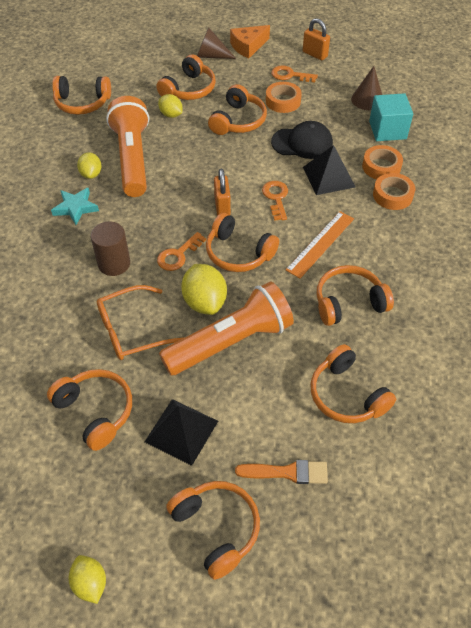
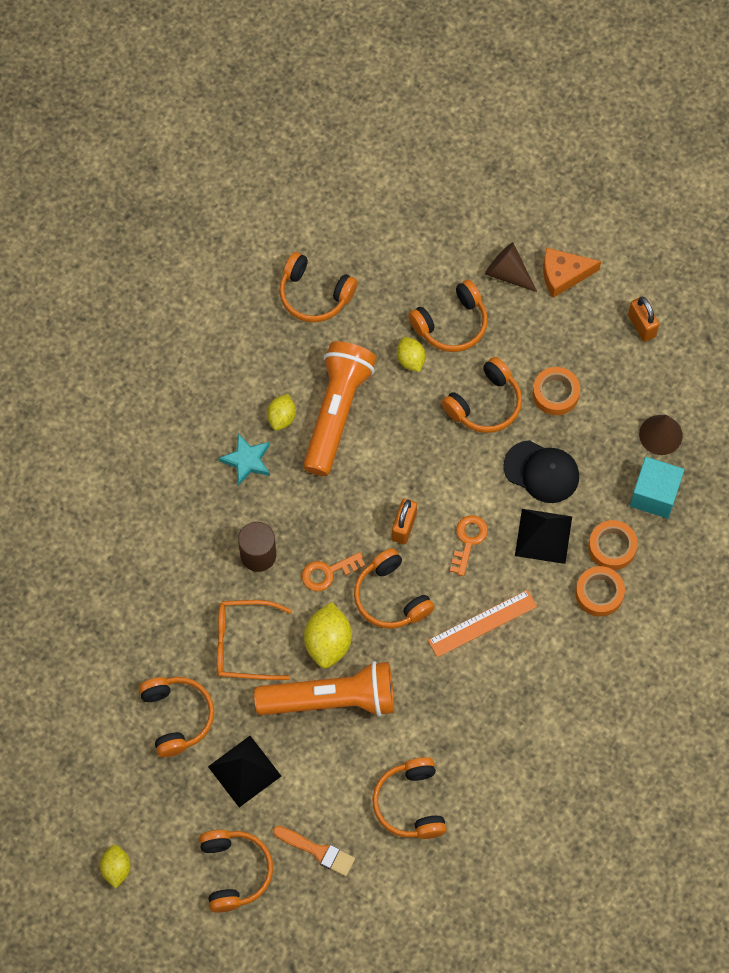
camera: 25 degrees right, 15 degrees up
orange key [271,65,318,83] -> none
orange headphones [317,265,394,326] -> none

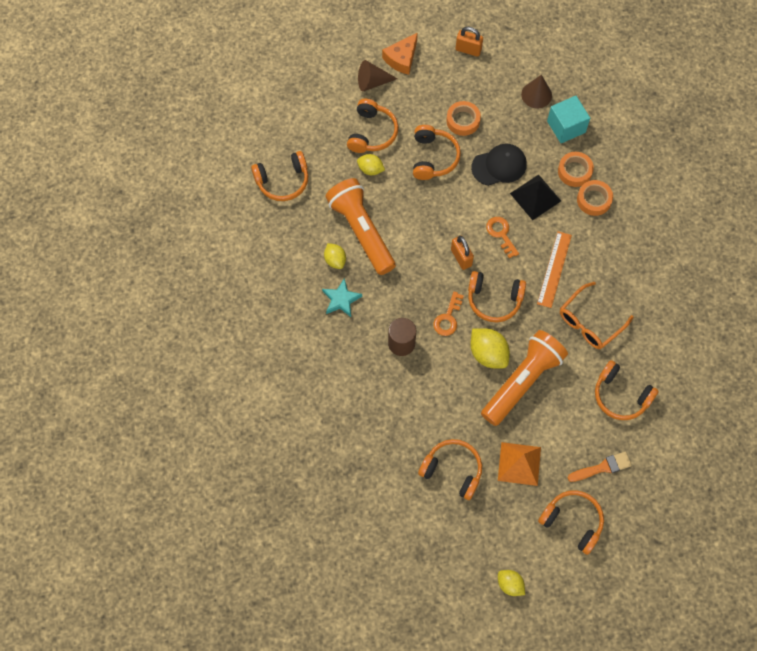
camera: 45 degrees left, 0 degrees up
black pyramid [208,736,281,807] -> orange pyramid [498,442,541,486]
orange glasses [217,600,292,680] -> orange glasses moved to [560,282,634,349]

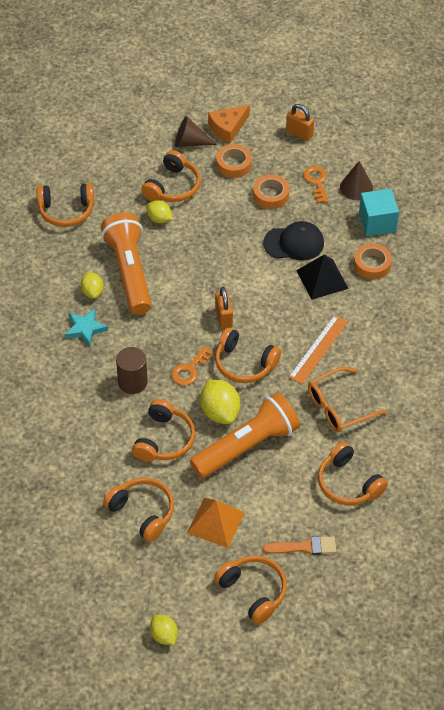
camera: 15 degrees right, 15 degrees down
orange headphones [413,125,461,180] -> orange headphones moved to [132,399,195,462]
orange key [486,217,519,259] -> orange key moved to [303,166,329,203]
orange tape [577,180,613,216] -> orange tape moved to [216,144,252,178]

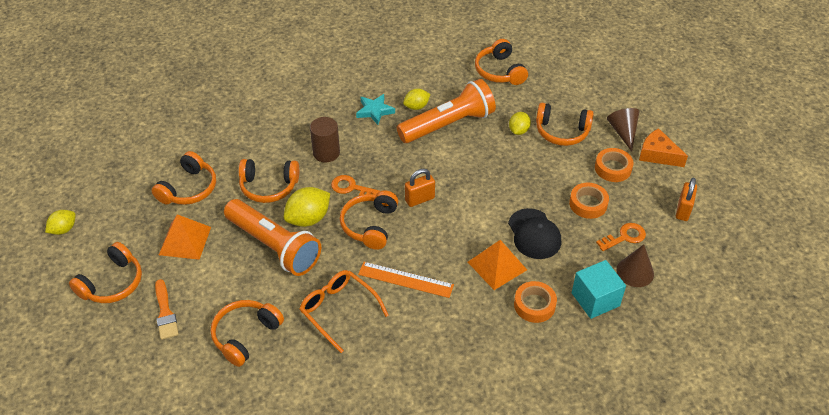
camera: 75 degrees right, 5 degrees down
black pyramid [296,255,348,300] -> orange pyramid [468,240,527,290]

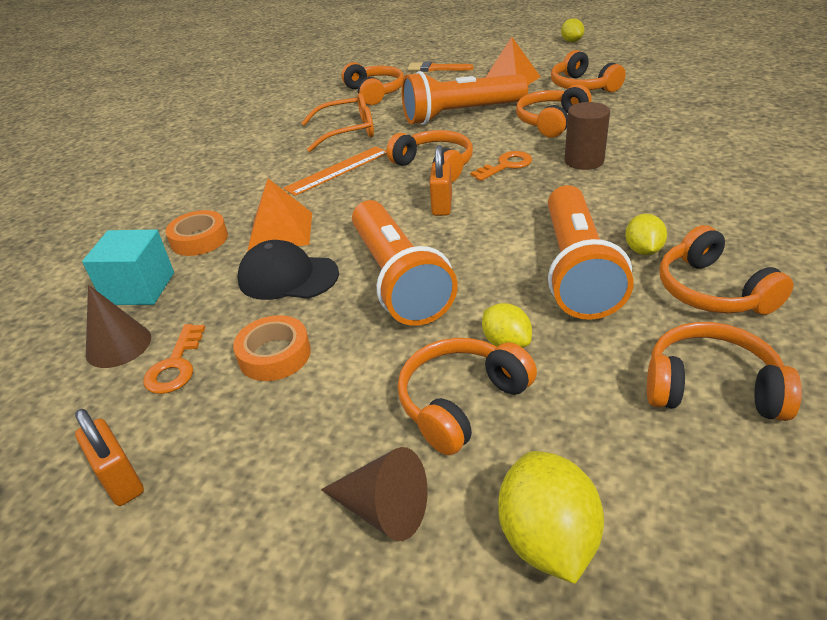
camera: 125 degrees right, 10 degrees down
orange headphones [69,242,142,303] -> orange headphones moved to [660,225,794,315]
yellow lemon [284,187,330,227] -> yellow lemon moved to [498,451,604,584]
turquoise star [356,94,395,125] -> none
orange tape [595,148,634,182] -> none
orange cheese [639,128,688,167] -> none
none -> orange flashlight [352,200,458,326]

